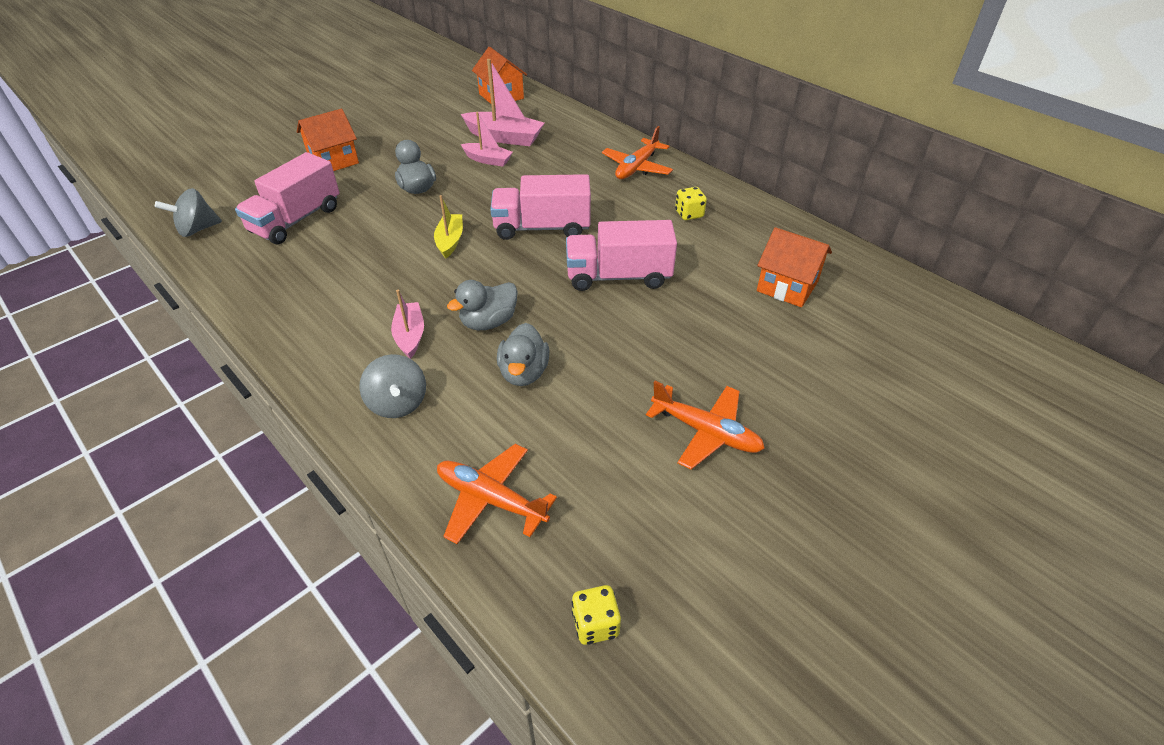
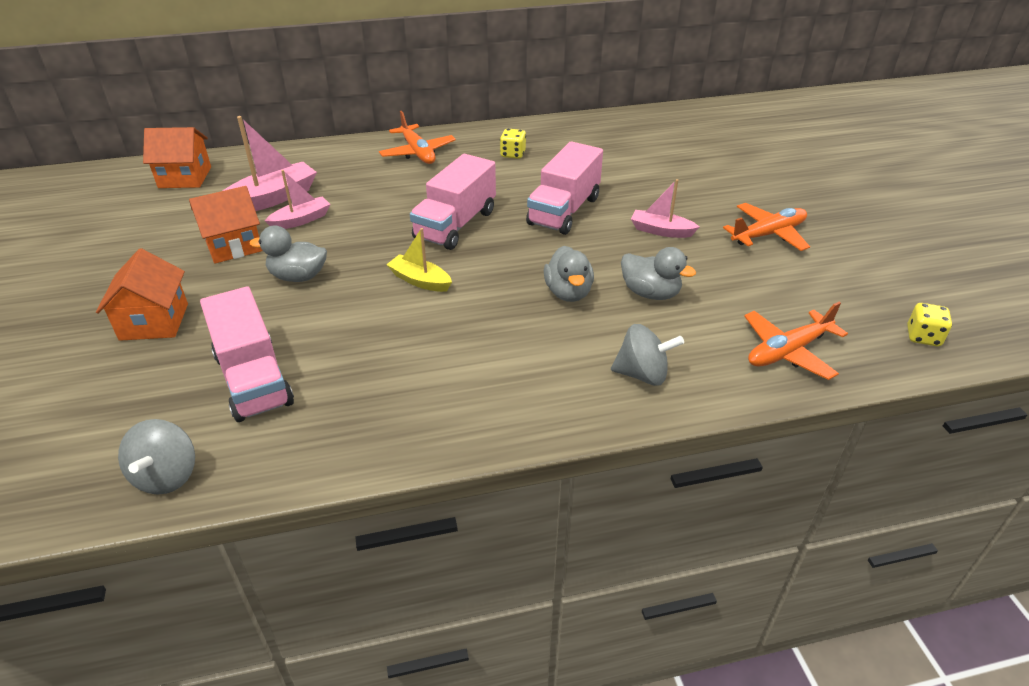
camera: 60 degrees left, 5 degrees down
pink boat [391,290,424,359] -> pink boat moved to [631,179,699,238]
orange house [757,227,832,307] -> orange house moved to [189,186,263,264]

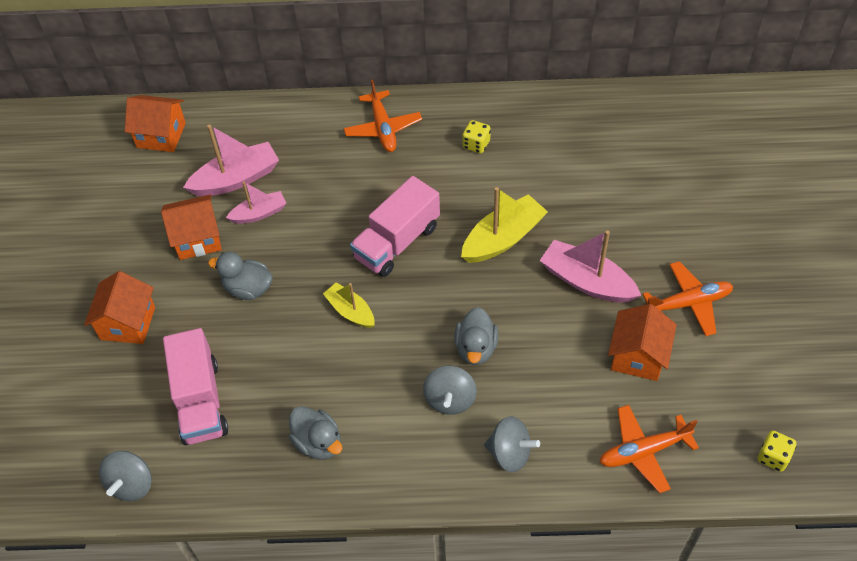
camera: 15 degrees right, 15 degrees up
pink truck [526,141,603,235] -> yellow boat [461,187,548,263]
grey duck [621,247,696,300] -> grey duck moved to [289,406,342,460]
pink boat [631,179,699,238] -> pink boat [540,230,641,303], size x1.63
none -> grey spinning top [423,366,477,415]
none -> orange house [608,304,677,381]

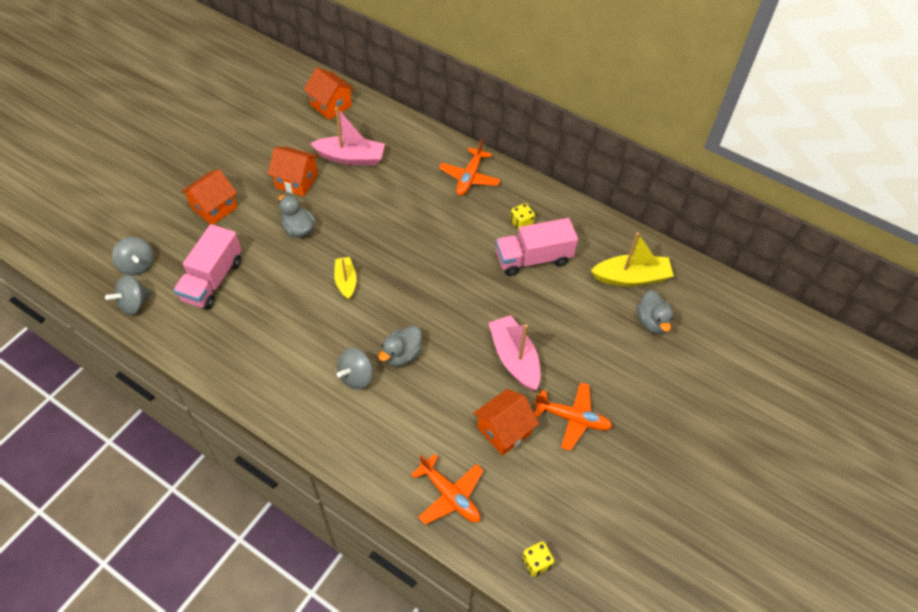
camera: 30 degrees right, 0 degrees up
pink boat [226,181,286,224] -> none
grey duck [289,406,342,460] -> grey duck moved to [637,290,674,334]
pink truck [350,176,440,277] -> pink truck moved to [496,218,578,276]
yellow boat [461,187,548,263] -> yellow boat moved to [591,232,674,286]
grey spinning top [484,416,540,472] -> grey spinning top moved to [112,237,154,276]
orange plane [600,405,699,493] -> orange plane turned 150 degrees counterclockwise [411,454,484,525]

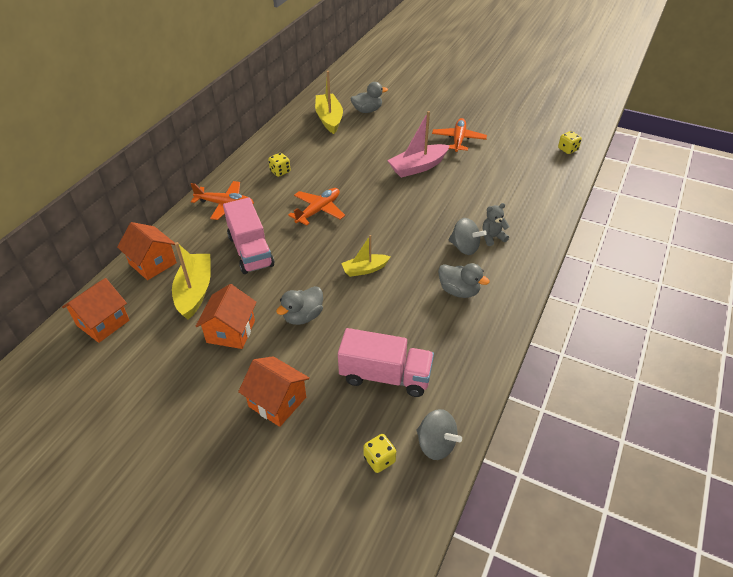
camera: 95 degrees left, 10 degrees down
grey spinning top [112,237,154,276] -> yellow dice [363,434,396,473]
pink boat [310,107,385,166] -> yellow boat [172,242,211,320]
grey duck [379,326,423,367] -> grey duck moved to [438,263,490,298]
orange plane [411,454,484,525] -> orange plane moved to [288,188,345,226]
orange house [473,389,539,456] -> orange house moved to [117,222,177,280]
pink truck [496,218,578,276] -> pink truck moved to [223,198,274,274]
none -> grey teddy bear [483,203,510,246]

